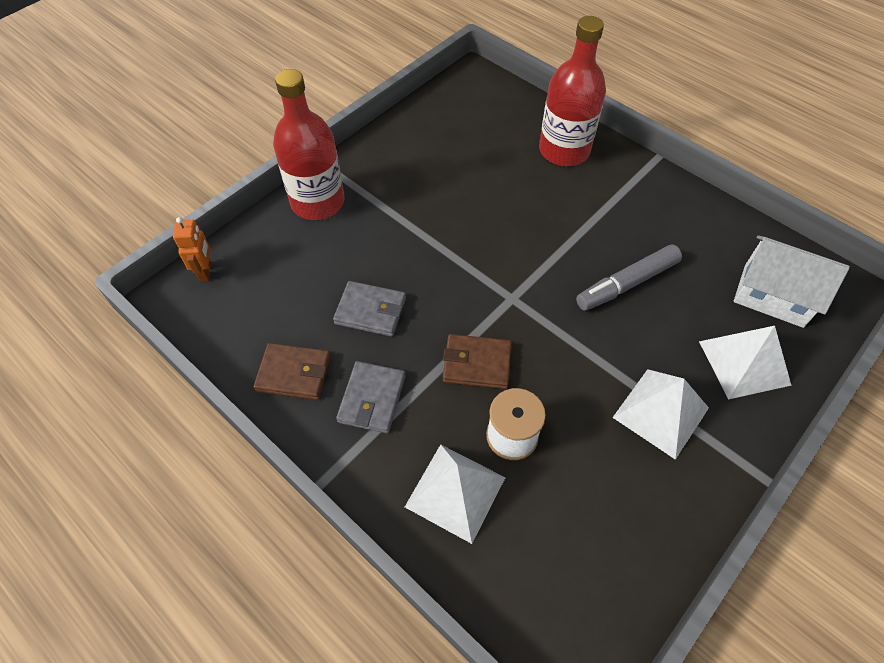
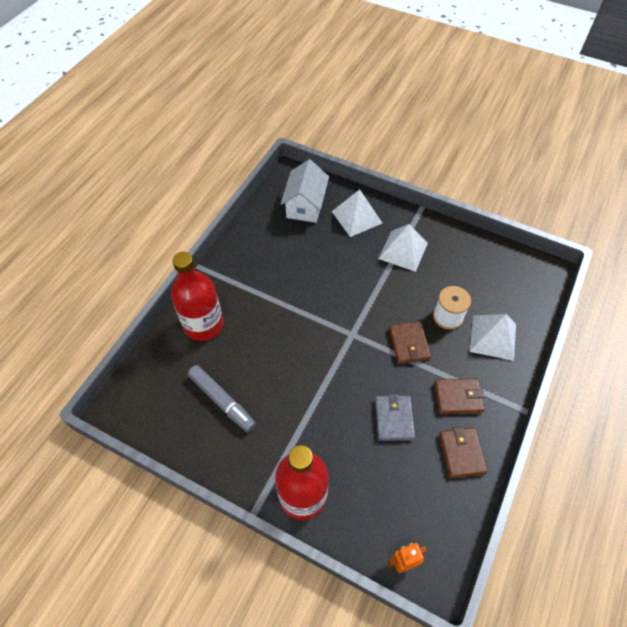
camera: 105 degrees left, 0 degrees up
grey wallet [336,361,406,433] -> brown wallet [434,378,485,414]
grey marker [576,244,682,311] -> grey marker moved to [188,365,256,432]

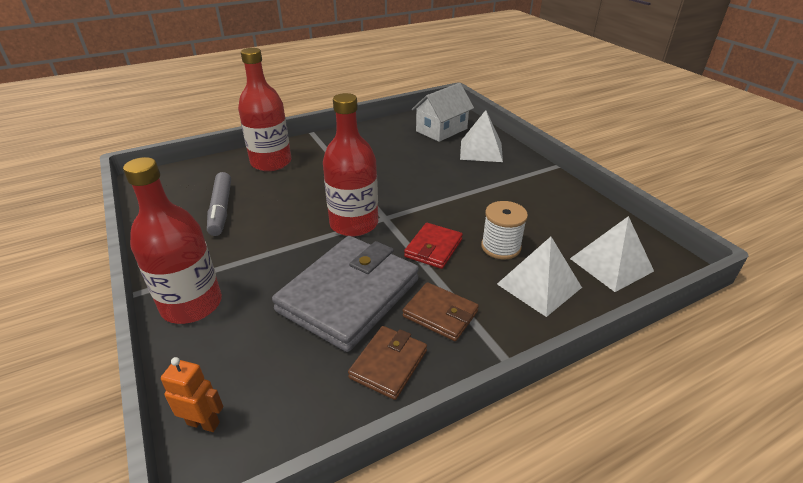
camera: 35 degrees right, 20 degrees down
grey wallet [375,394,415,441] -> grey wallet [272,236,419,352], size x2.01
white pyramid [378,224,428,272] -> white pyramid moved to [570,216,654,292]
brown wallet [389,321,431,364] -> red wallet [404,223,463,269]
none -> red bottle [323,93,378,237]

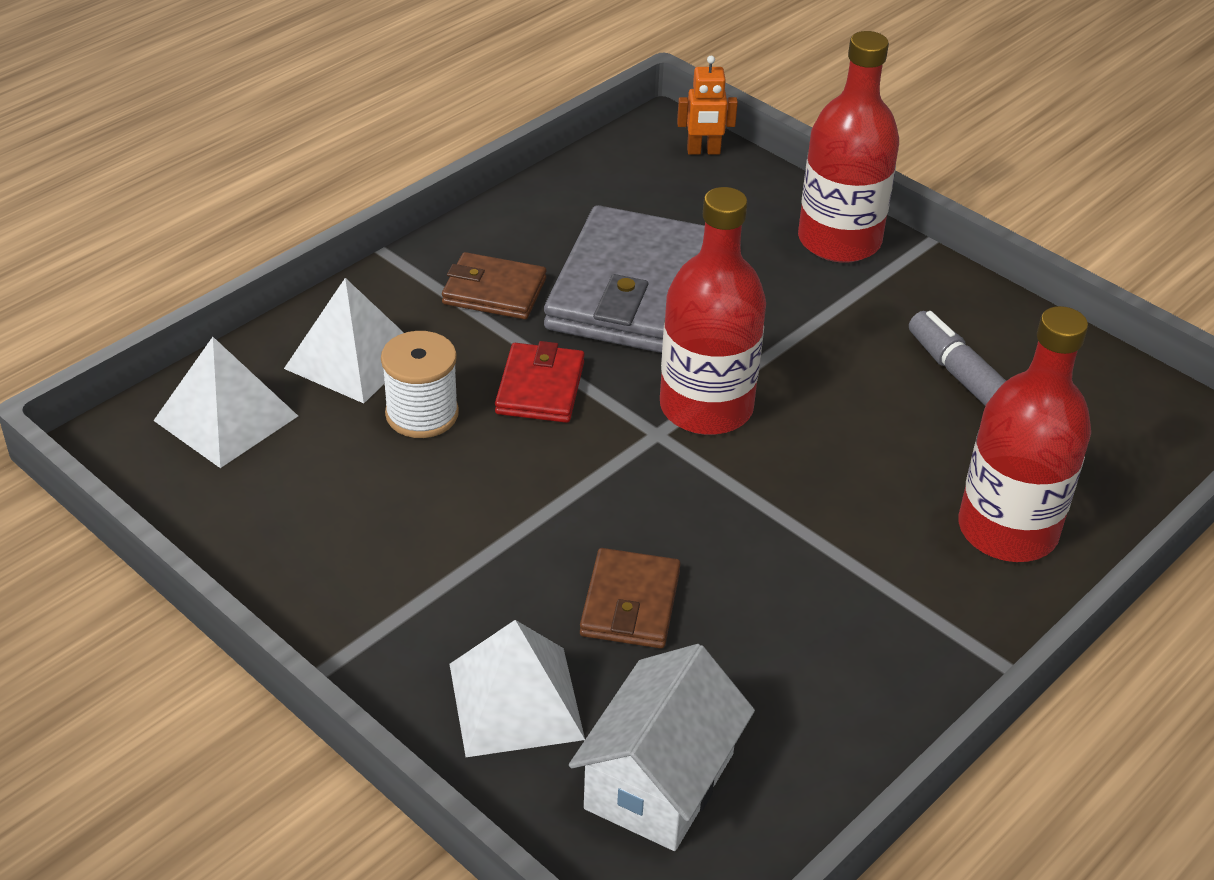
camera: 160 degrees right, 5 degrees up
brown wallet [348,326,427,400] -> brown wallet moved to [580,548,681,649]

